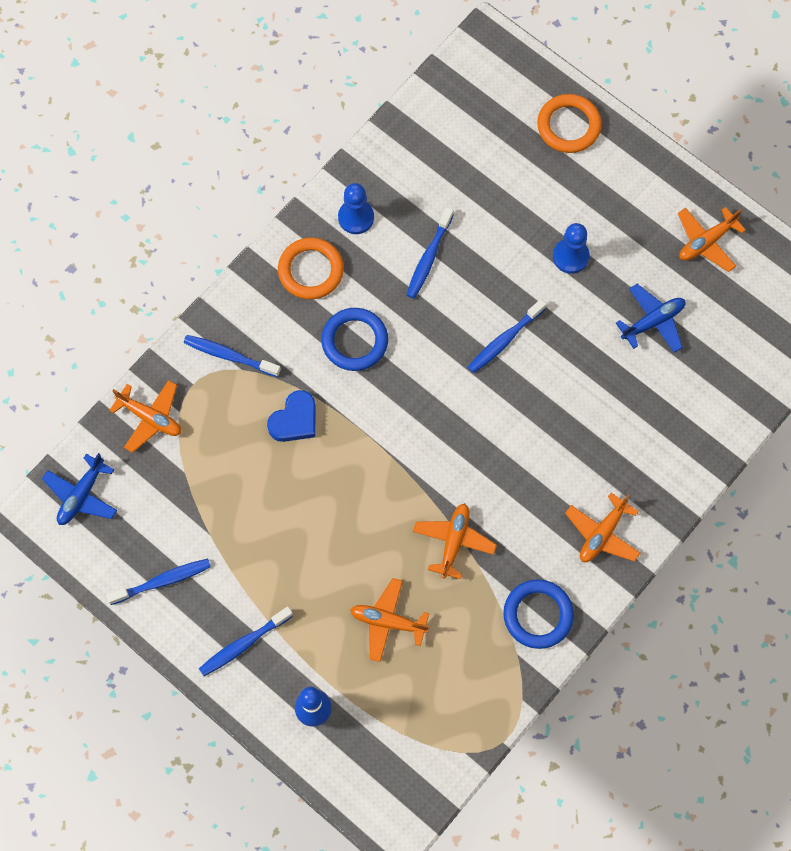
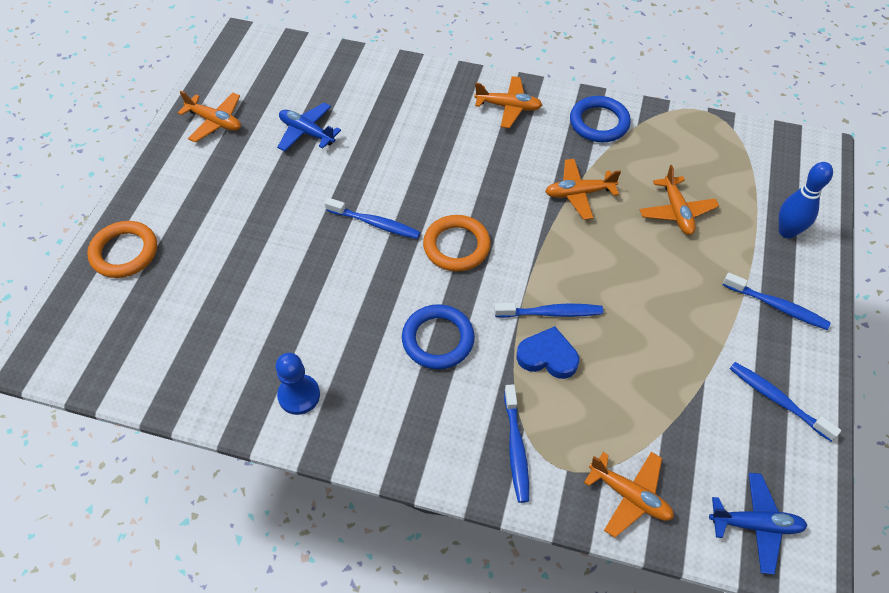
camera: 115 degrees left, 15 degrees down
orange plane [109,380,181,453] -> orange plane turned 120 degrees clockwise [584,452,674,538]
orange ring [278,238,344,299] -> orange ring moved to [423,215,491,271]
blue toothbrush [407,207,454,299] -> blue toothbrush moved to [494,303,603,318]
blue pawn [553,223,590,274] -> none

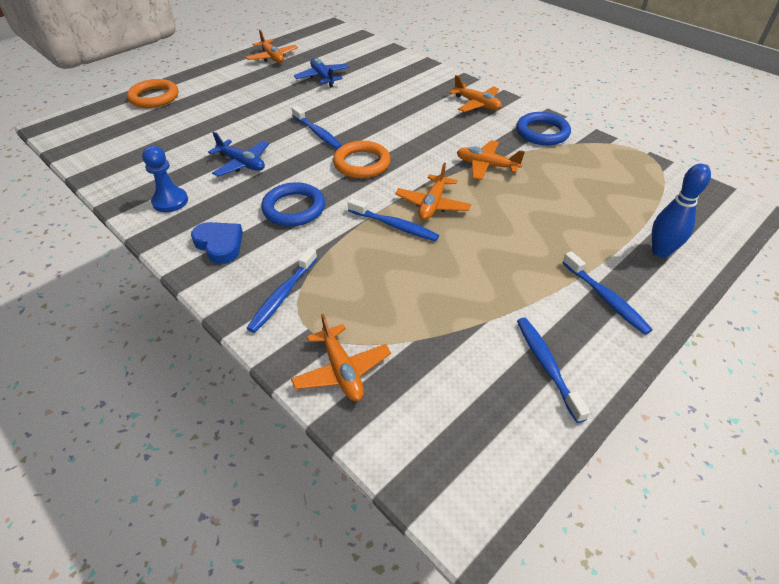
camera: 30 degrees right, 10 degrees down
blue heart [516,326,579,379] -> blue heart moved to [191,222,243,264]
orange plane [639,165,719,235] -> orange plane moved to [395,163,471,220]
blue plane [709,473,807,574] -> blue plane moved to [208,132,269,177]

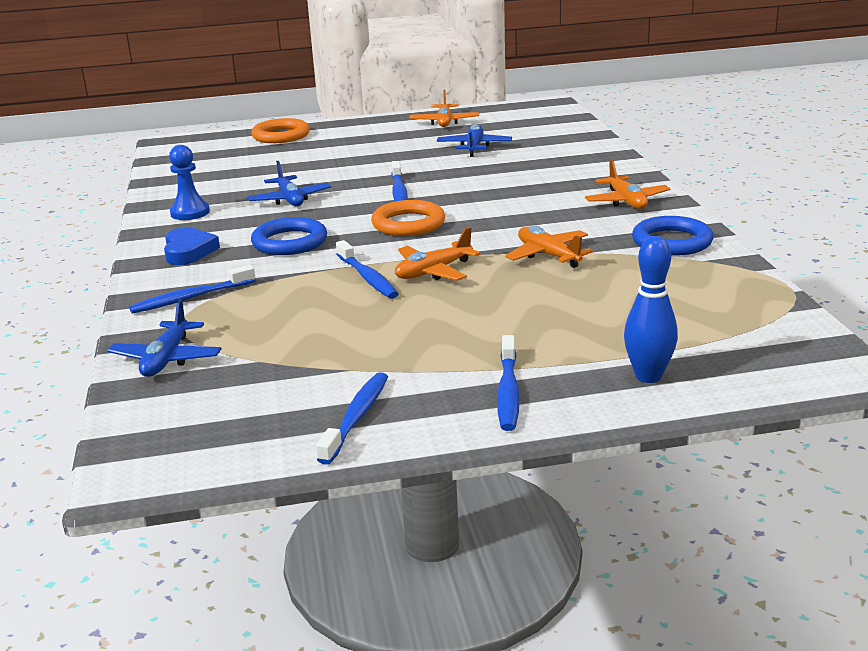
camera: 35 degrees right, 20 degrees down
orange plane [291,314,391,401] -> blue plane [107,299,222,377]

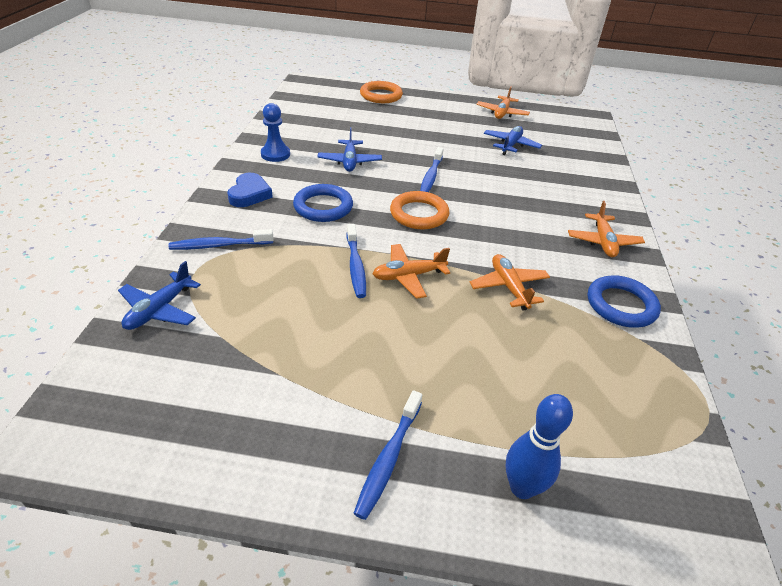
camera: 15 degrees right, 15 degrees up
blue toothbrush [316,372,388,465] -> none

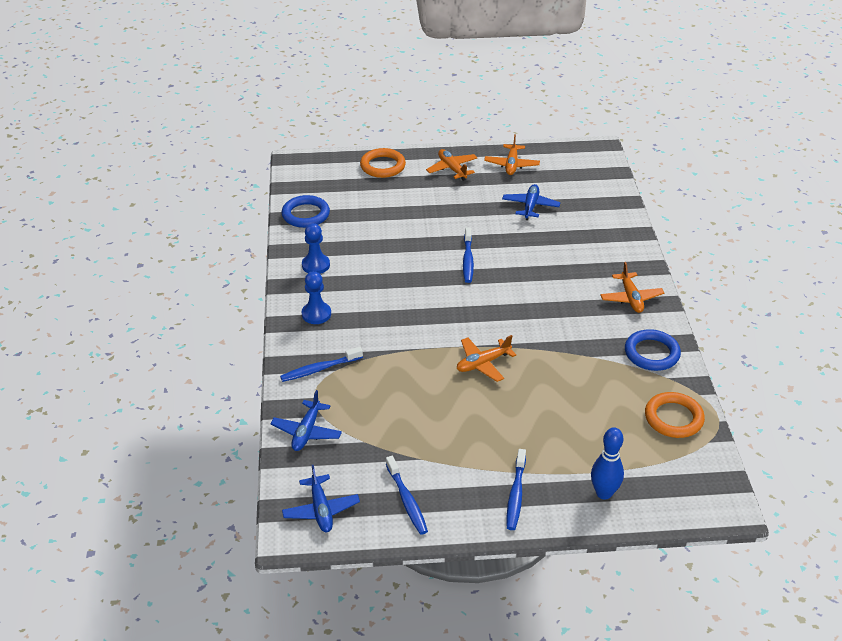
camera: 10 degrees left, 0 degrees up
blue heart [227,173,273,207] -> blue pawn [302,271,331,324]
blue ring [293,184,353,222] -> blue ring moved to [282,195,330,228]
blue plane [317,127,382,172] -> blue plane moved to [282,465,360,532]
blue toothbrush [347,224,366,298] -> blue toothbrush moved to [386,456,428,535]
orange ring [390,191,449,230] -> orange ring moved to [645,392,705,438]
orange plane [469,254,550,310] -> orange plane moved to [426,149,477,181]

